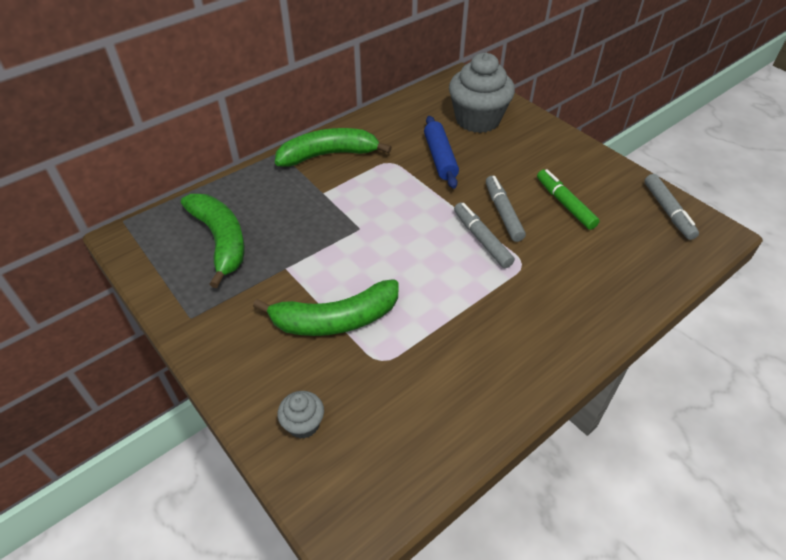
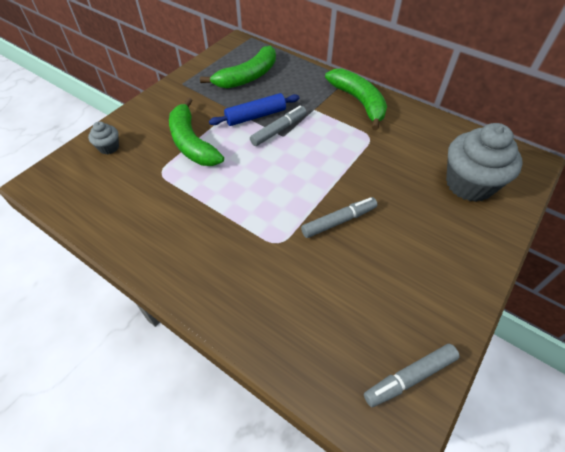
camera: 75 degrees right, 5 degrees up
blue rolling pin [424,116,459,189] -> blue rolling pin moved to [209,93,300,126]
grey marker [454,202,515,268] -> grey marker moved to [250,106,307,146]
green marker [537,169,600,230] -> none

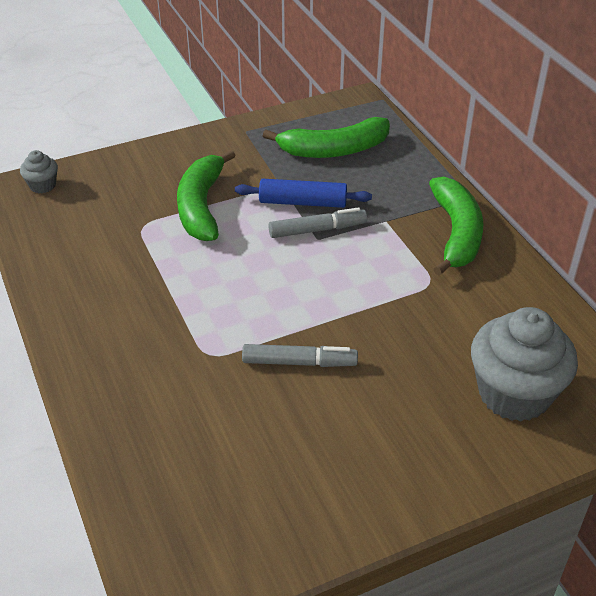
camera: 30 degrees right, 10 degrees down
grey cupcake [88,121,119,154] -> grey cupcake moved to [20,150,58,193]
grey marker [364,344,460,407] -> none

